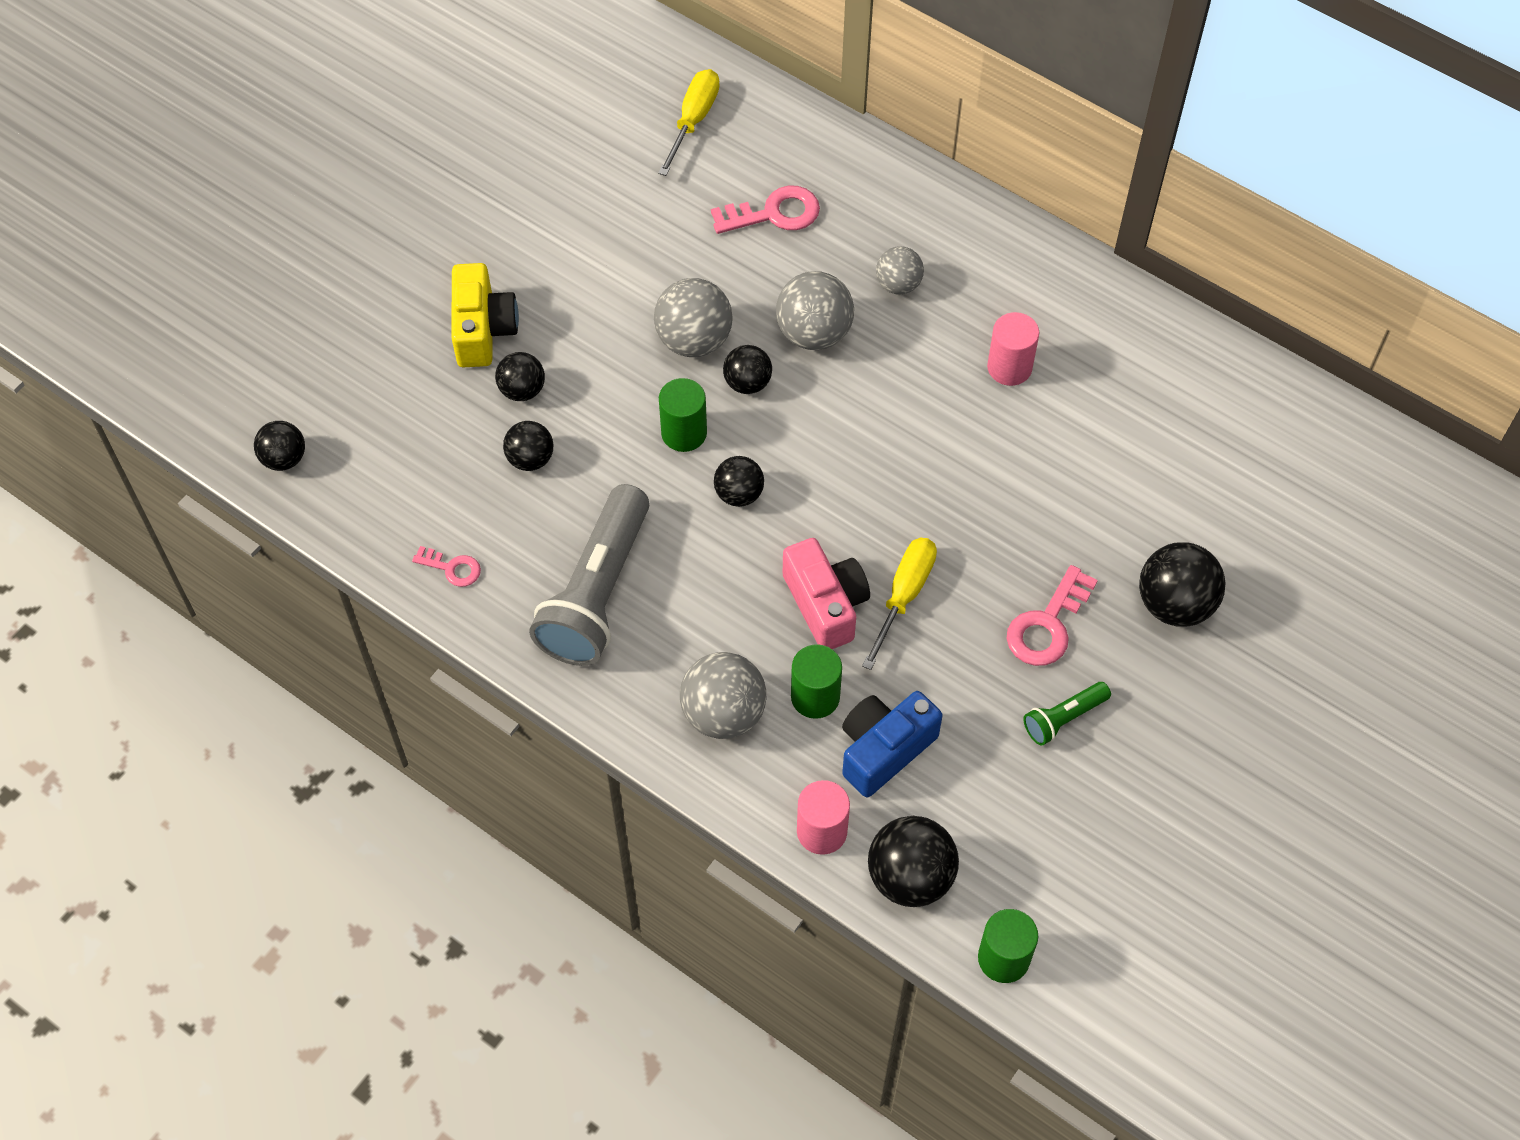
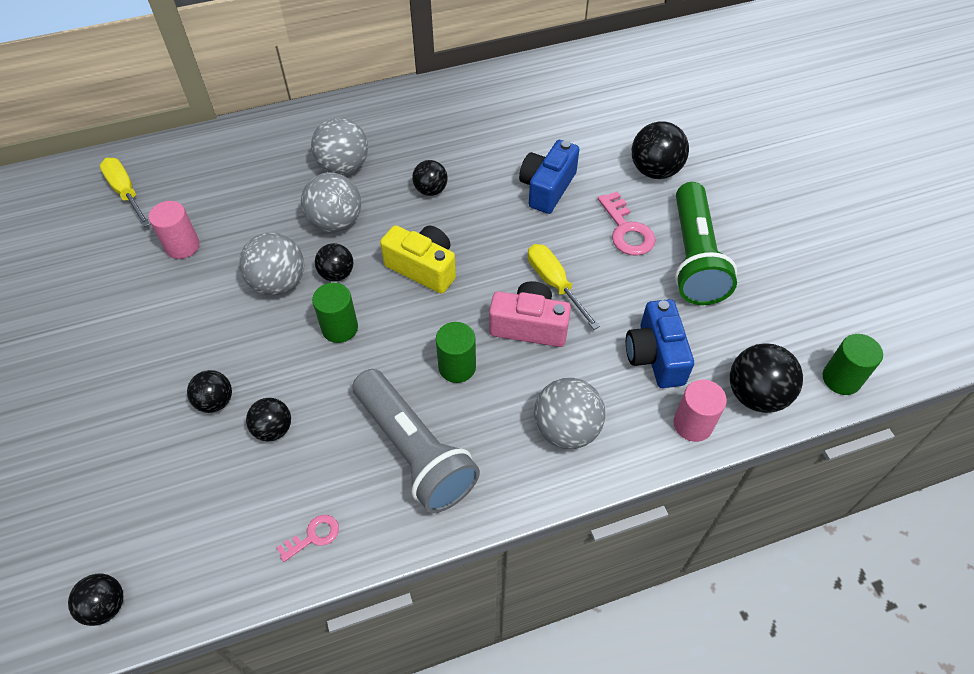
camera: 55 degrees left, 5 degrees down
yellow camera [451,263,519,367] -> yellow camera moved to [380,225,456,294]
pink key [711,186,820,234] -> none
black ball [714,456,764,507] -> black ball moved to [412,160,448,196]
green cylinder [791,644,842,719] -> green cylinder moved to [436,322,476,383]
grey ball [876,246,924,295] -> grey ball [311,117,368,175], size x1.61
pink cylinder [987,312,1039,386] -> pink cylinder moved to [148,201,200,259]
green flashlight [1023,682,1111,746] -> green flashlight [675,182,737,305], size x2.15
none -> blue camera [519,140,579,214]

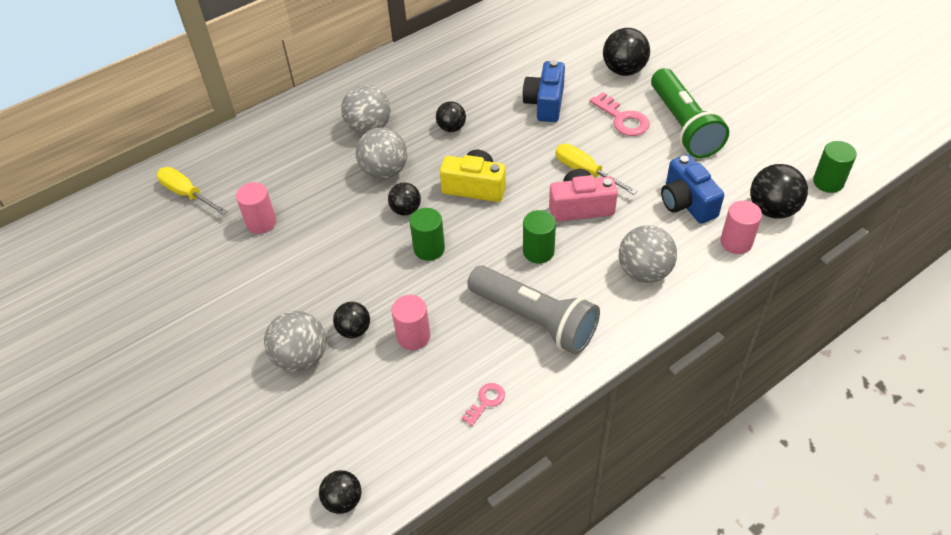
camera: 15 degrees left, 5 degrees down
grey ball [239,233,304,296] -> grey ball moved to [264,311,326,372]
black ball [246,398,291,442] -> pink cylinder [391,295,430,350]

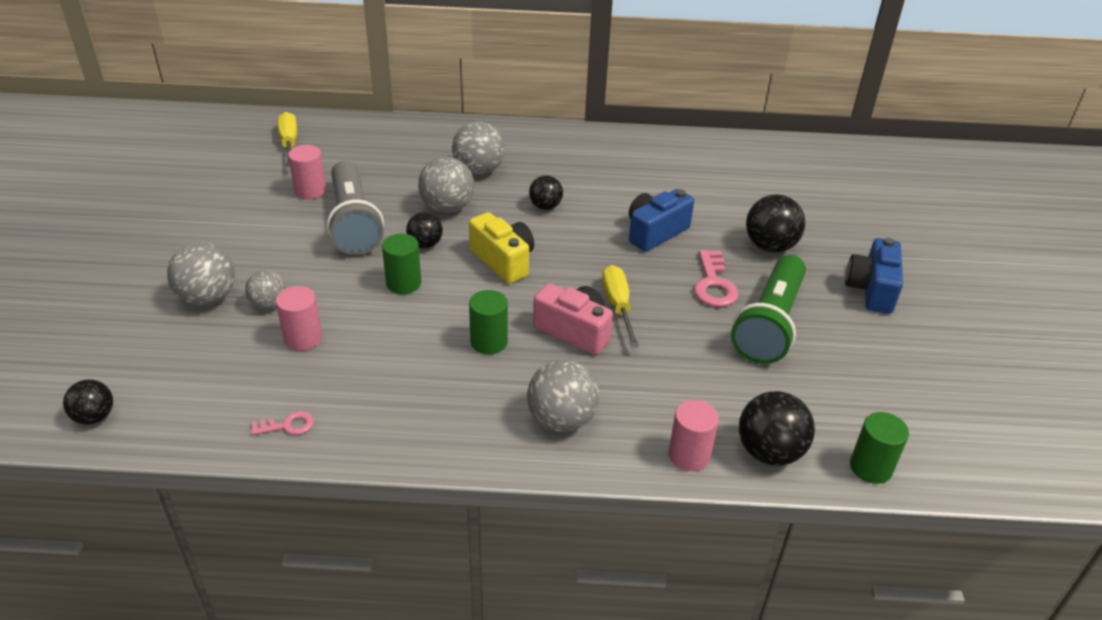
camera: 35 degrees right, 10 degrees down
black ball [333,302,370,338] -> grey ball [245,270,286,310]
grey flashlight [467,265,600,355] -> grey flashlight moved to [327,161,384,255]
blue camera [661,154,724,224] -> blue camera moved to [845,238,903,314]

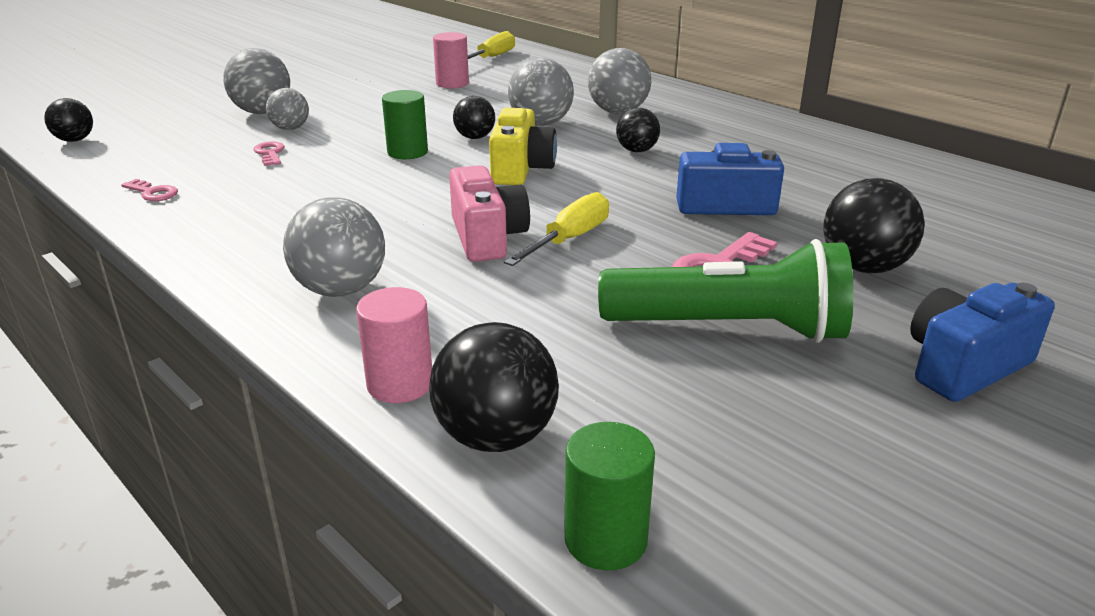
camera: 45 degrees right, 10 degrees down
pink cylinder [276,286,322,351] -> pink key [253,141,285,166]
grey flashlight [327,161,384,255] -> none
green cylinder [469,290,508,354] -> none
green flashlight [731,255,806,364] -> green flashlight turned 150 degrees counterclockwise [598,239,854,343]

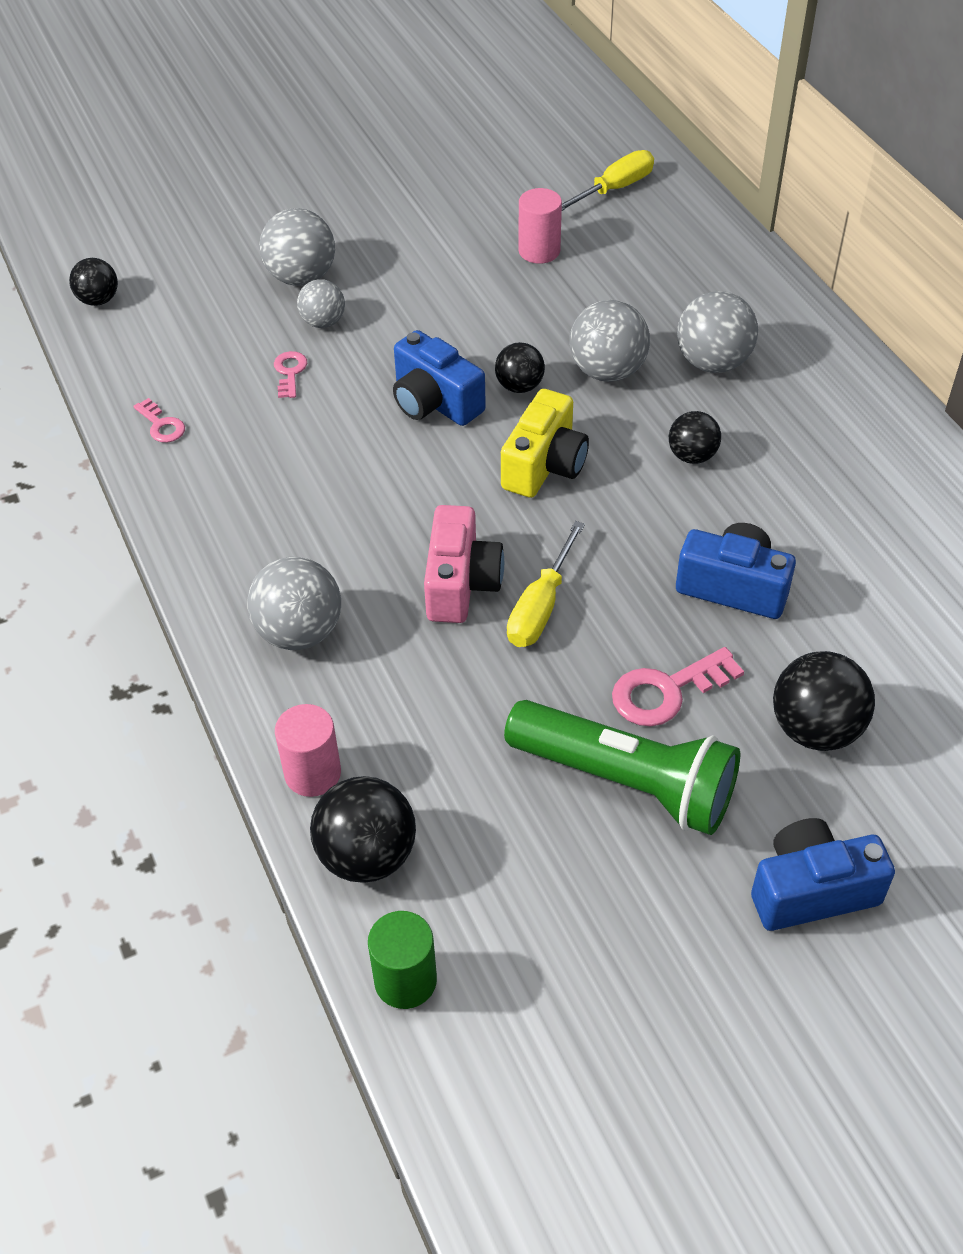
camera: 20 degrees right, 20 degrees up
green cylinder [382,90,428,159] -> blue camera [393,330,486,426]
yellow screwdriver [504,192,609,266] -> yellow screwdriver turned 150 degrees clockwise [507,521,585,647]

